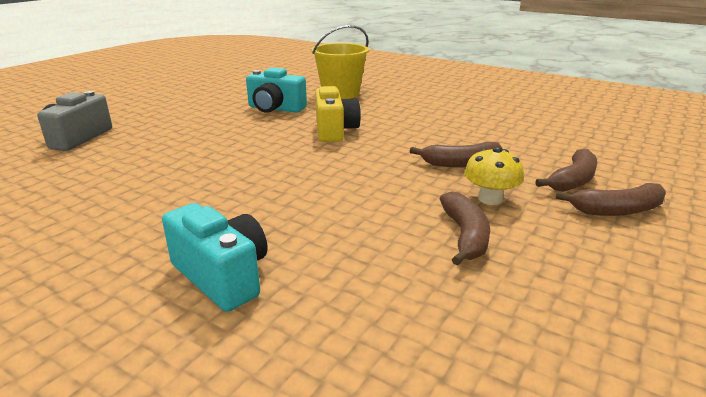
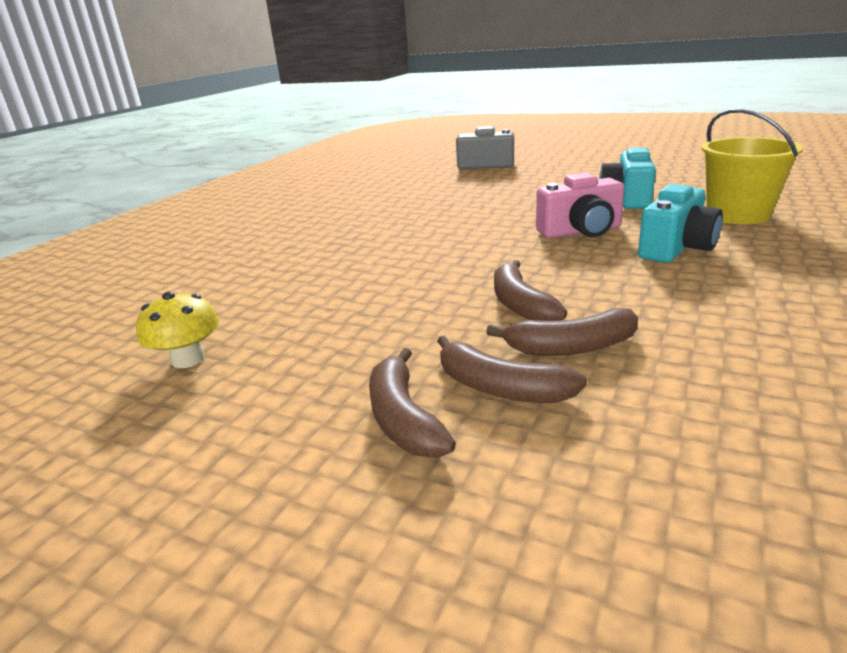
camera: 85 degrees right, 0 degrees up
turquoise camera [162,203,267,312] -> turquoise camera moved to [638,184,723,263]
yellow camera [315,86,361,142] -> pink camera [536,173,624,238]
brown banana [440,191,490,266] -> brown banana moved to [486,308,638,356]
yellow mushroom [464,147,524,205] -> yellow mushroom moved to [136,291,219,368]

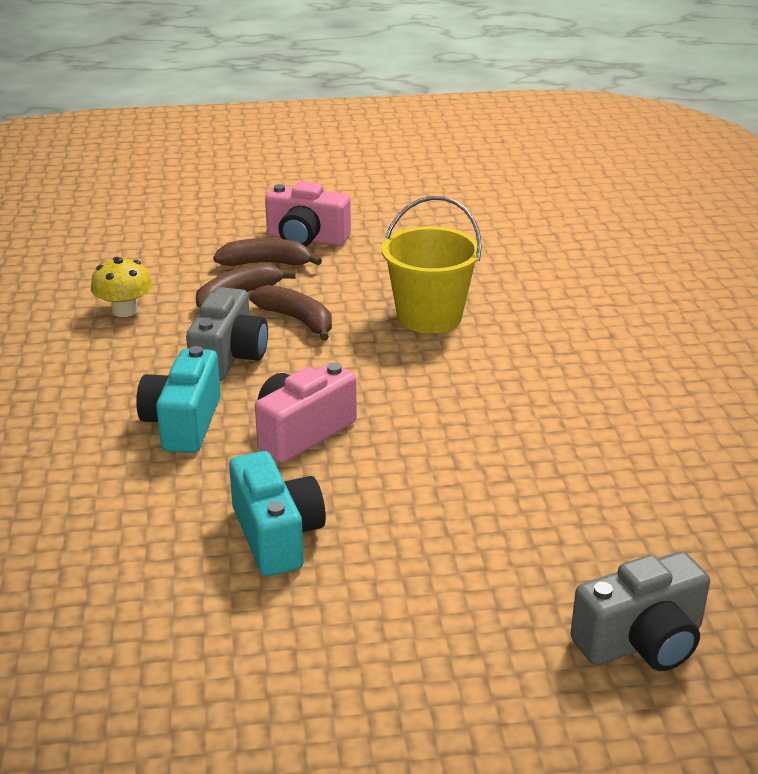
camera: 145 degrees right, 5 degrees up
yellow mushroom [136,291,219,368] -> yellow mushroom moved to [91,257,152,317]
brown banana [369,348,456,458] -> pink camera [265,181,351,247]
yellow bucket [701,109,803,224] -> yellow bucket moved to [381,196,482,333]
none -> grey camera [186,287,268,381]

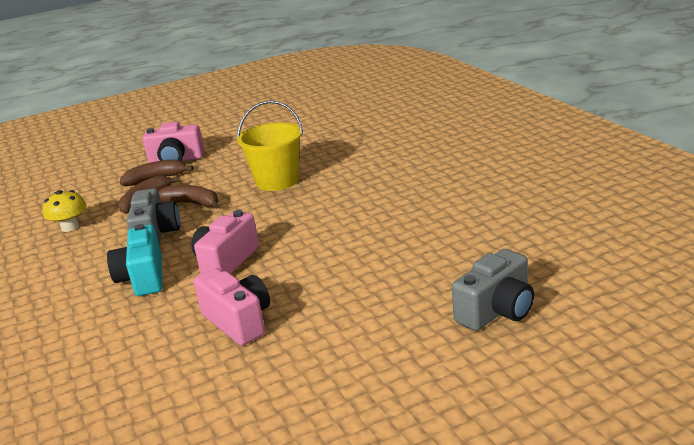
camera: 15 degrees left, 5 degrees down
turquoise camera [229,451,326,576] -> pink camera [194,268,270,346]

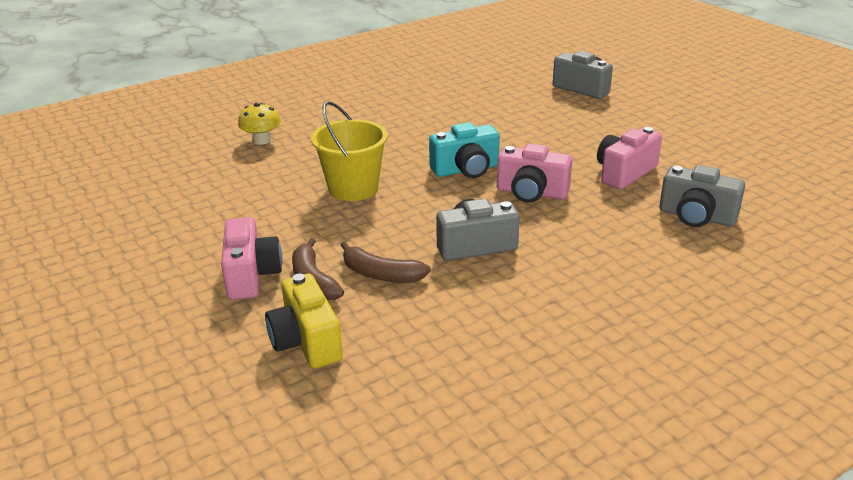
camera: 100 degrees left, 5 degrees up
yellow mushroom [43,190,86,232] -> yellow mushroom moved to [238,102,281,145]
turquoise camera [107,224,162,296] -> turquoise camera moved to [429,122,500,178]
brown banana [158,185,219,209] -> none
none -> yellow camera [265,274,343,369]
none -> grey camera [659,165,745,227]

